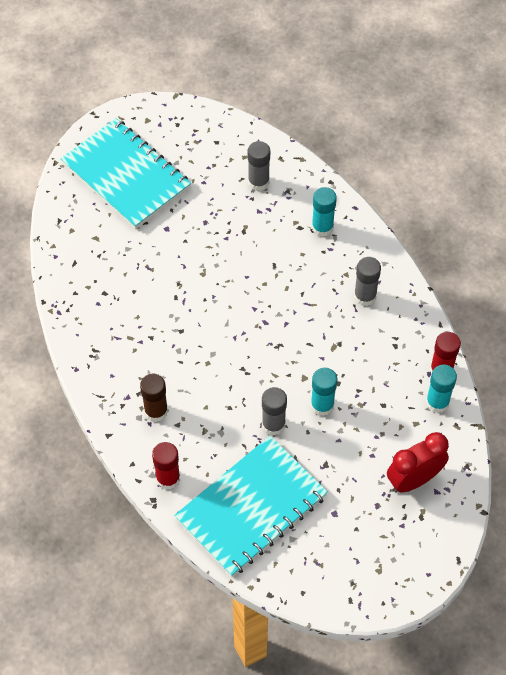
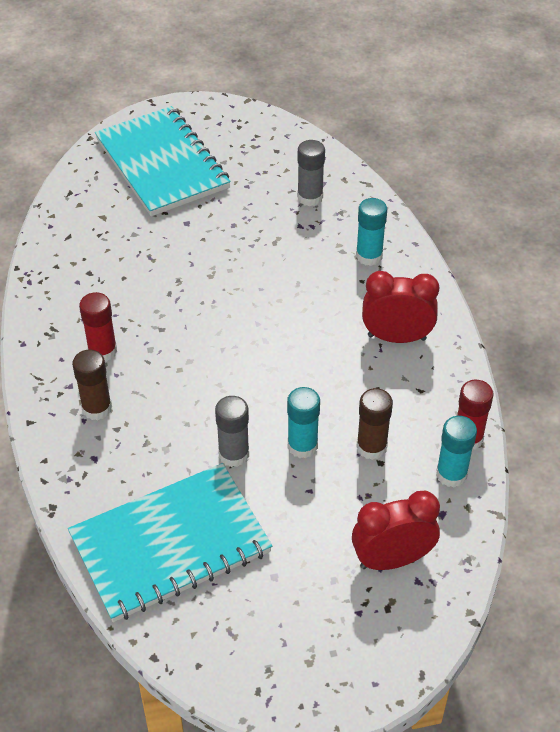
camera: 15 degrees right, 10 degrees down
red glue stick [152,442,180,490] -> red glue stick moved to [79,292,117,362]
grey glue stick [354,257,381,306] -> red clock [362,271,439,343]
none -> brown glue stick [356,388,393,460]

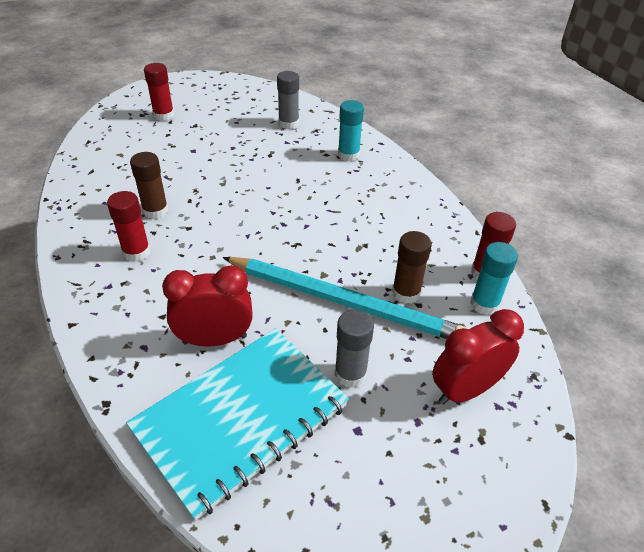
camera: 15 degrees left, 5 degrees down
brown glue stick [72,350,112,420] -> brown glue stick moved to [130,152,168,219]
turquoise notebook [95,106,230,216] -> red glue stick [144,63,174,121]
grey glue stick [215,396,249,467] -> grey glue stick moved to [334,309,374,388]
turquoise glue stick [287,387,320,458] -> turquoise pencil [222,257,469,339]
red clock [362,271,439,343] -> red clock moved to [162,265,253,347]

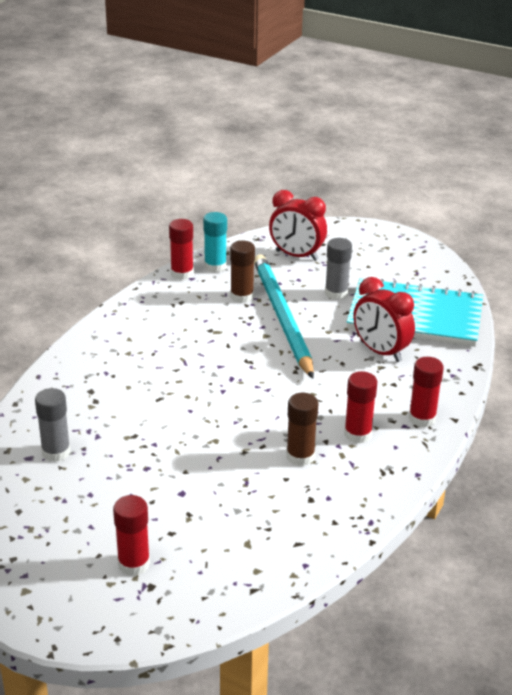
camera: 125 degrees left, 10 degrees down
turquoise glue stick [338,100,364,161] -> none
none -> red glue stick [409,357,444,428]

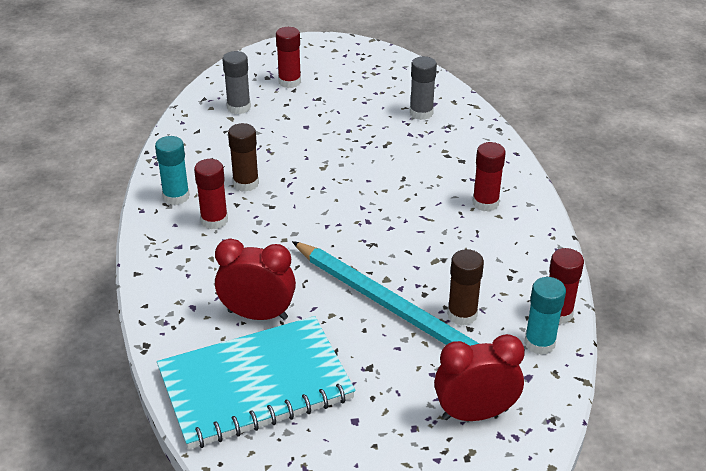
camera: 145 degrees right, 5 degrees up
grey glue stick [325,238,352,300] -> grey glue stick moved to [222,51,251,114]
red glue stick [409,357,444,428] -> red glue stick moved to [473,142,506,212]
none -> turquoise glue stick [155,136,190,205]

